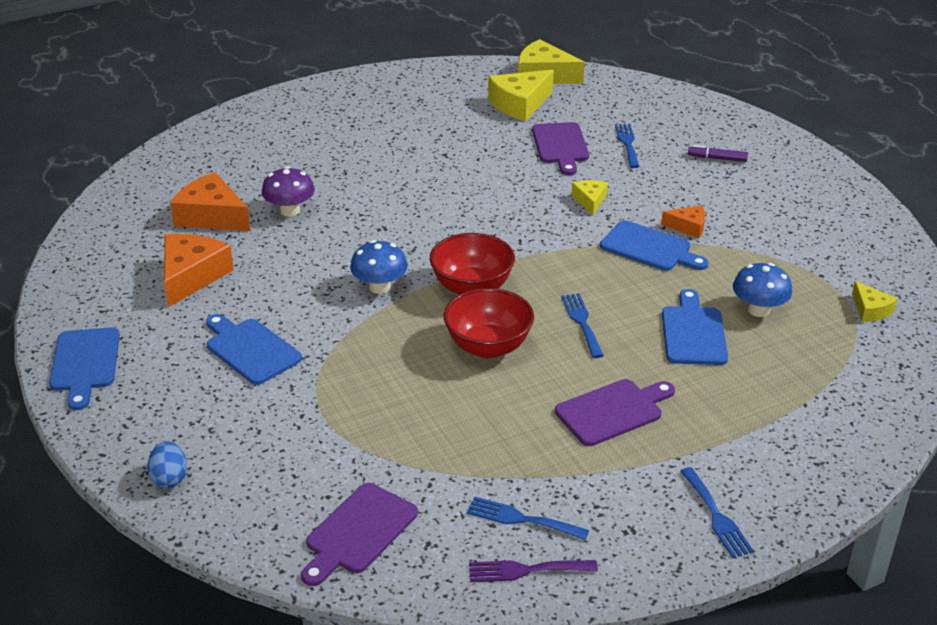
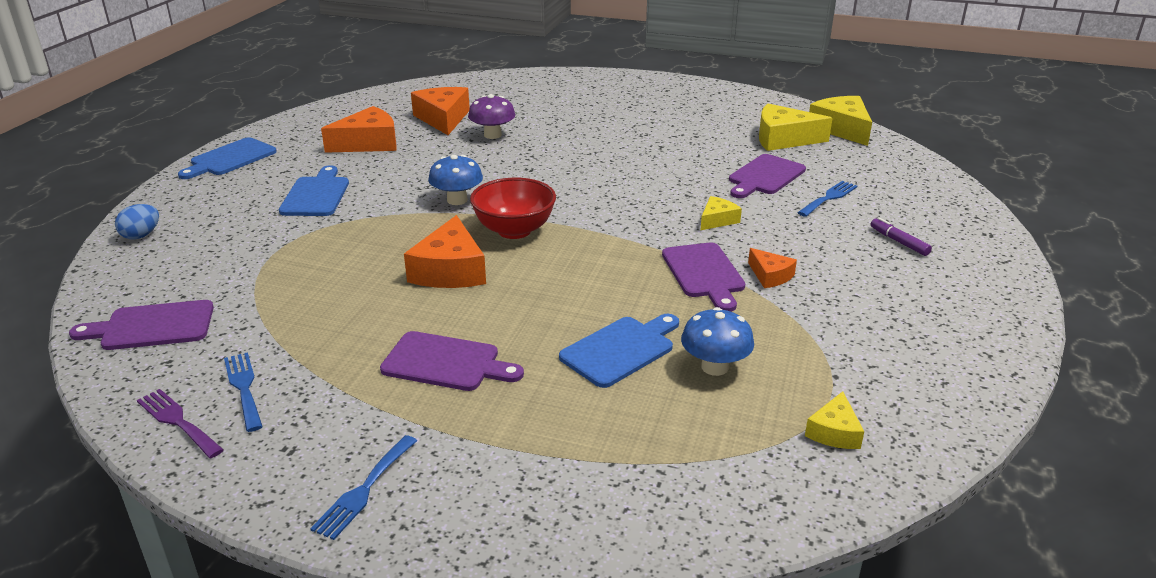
camera: 45 degrees right, 5 degrees down
red bowl [444,288,534,358] -> orange cheese [404,215,486,288]
blue fork [561,293,604,358] -> none
blue cutting board [600,220,709,271] -> purple cutting board [662,242,745,312]

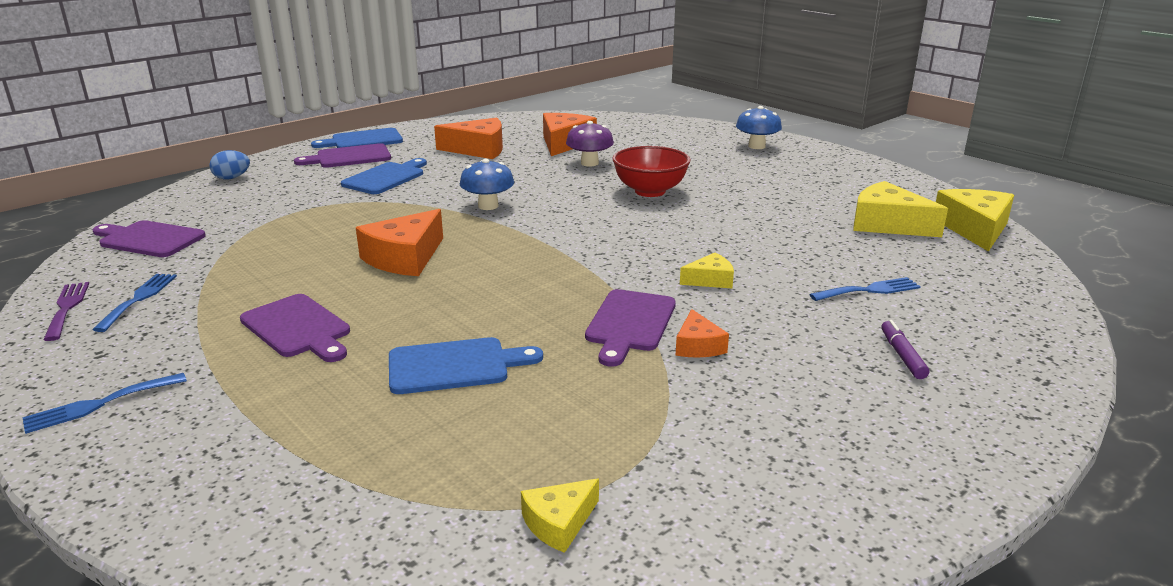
camera: 30 degrees right, 5 degrees down
red bowl [470,178,556,239] -> red bowl moved to [612,146,690,197]
blue mushroom [681,307,754,376] -> blue mushroom moved to [736,106,782,149]
purple cutting board [729,154,806,198] -> purple cutting board moved to [294,143,391,168]

